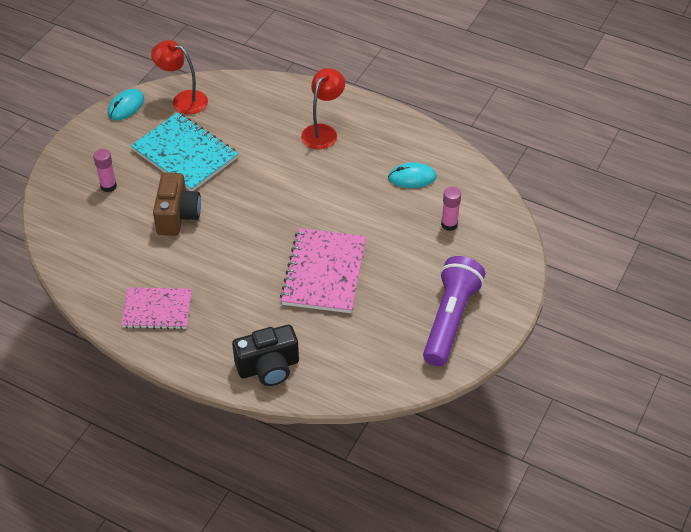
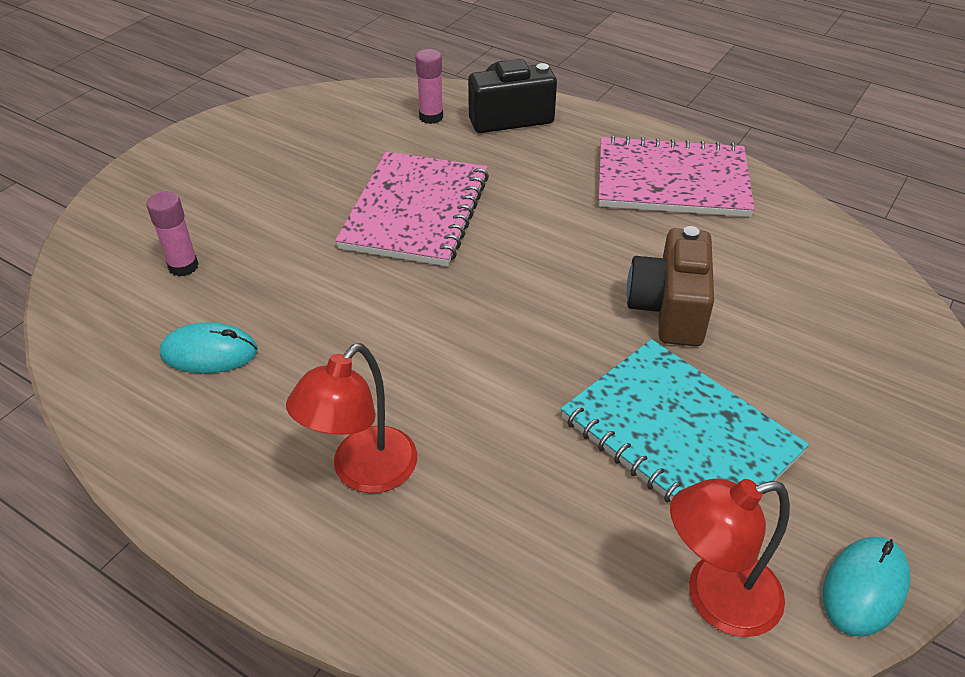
camera: 175 degrees left, 5 degrees down
pink glue stick [93,149,117,192] -> pink glue stick moved to [415,49,443,124]
pink notebook [121,287,192,330] -> pink notebook [599,135,755,217], size x1.51
red lamp [151,40,208,114] -> red lamp turned 135 degrees clockwise [670,478,790,637]
purple flashlight [423,256,485,366] -> none

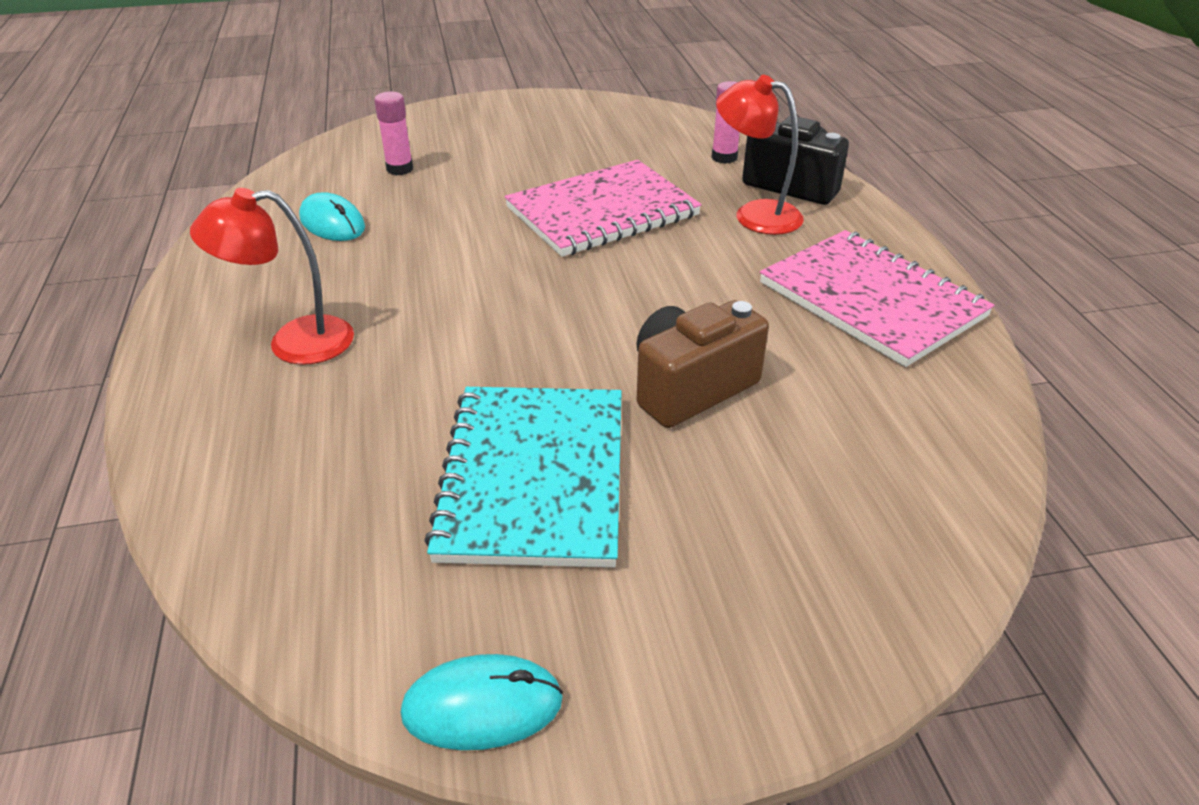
camera: 45 degrees right, 5 degrees down
red lamp [670,478,790,637] -> red lamp moved to [716,75,804,235]

